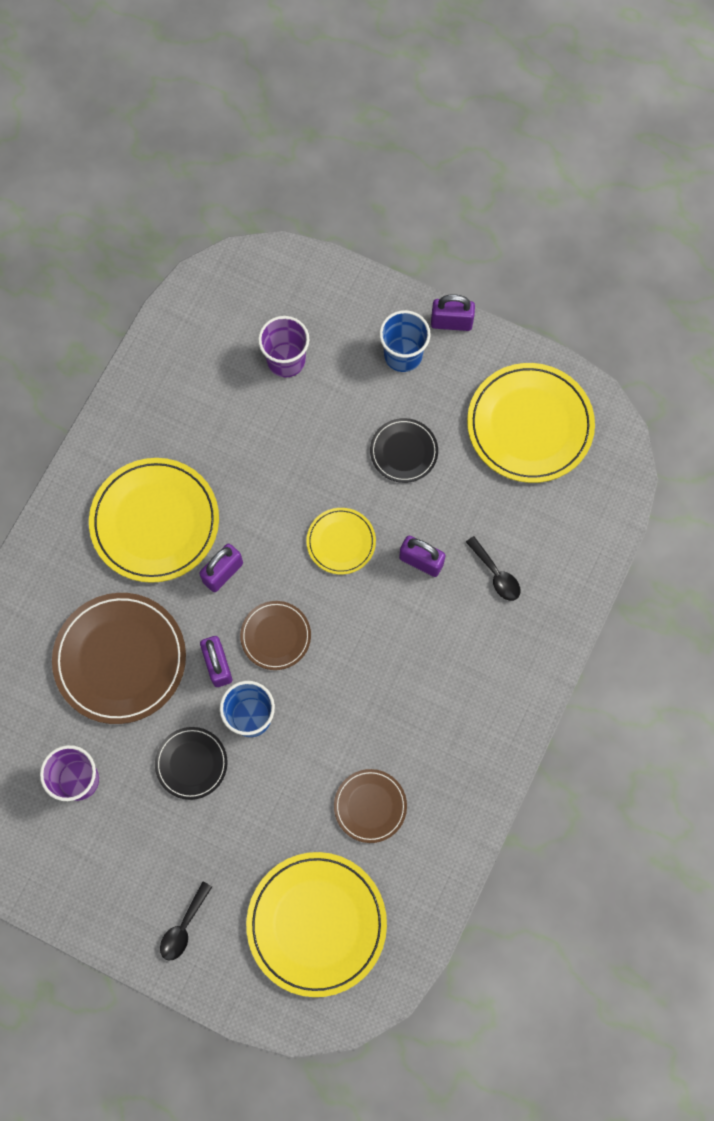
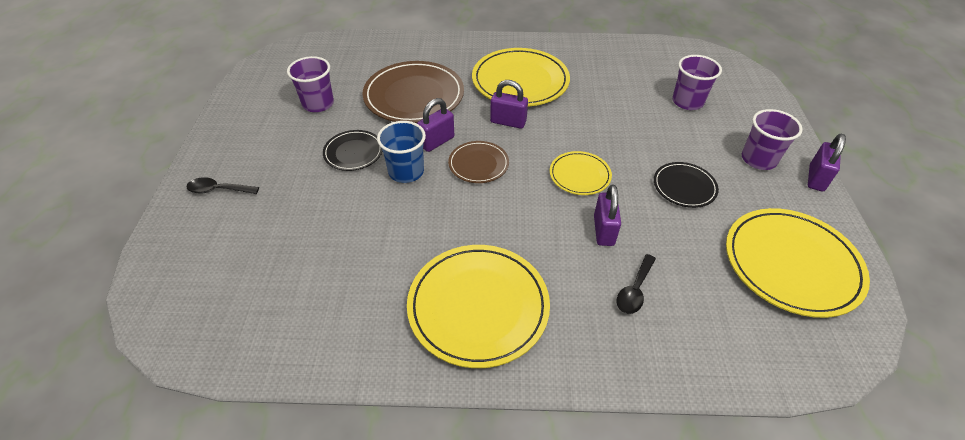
camera: 65 degrees right, 25 degrees down
yellow plate [246,852,387,997] -> yellow plate moved to [407,245,550,368]
brown plate [334,769,407,843] -> none
blue cup [379,310,431,372] -> purple cup [742,109,803,170]
purple padlock [431,294,475,331] -> purple padlock turned 45 degrees clockwise [808,134,846,192]

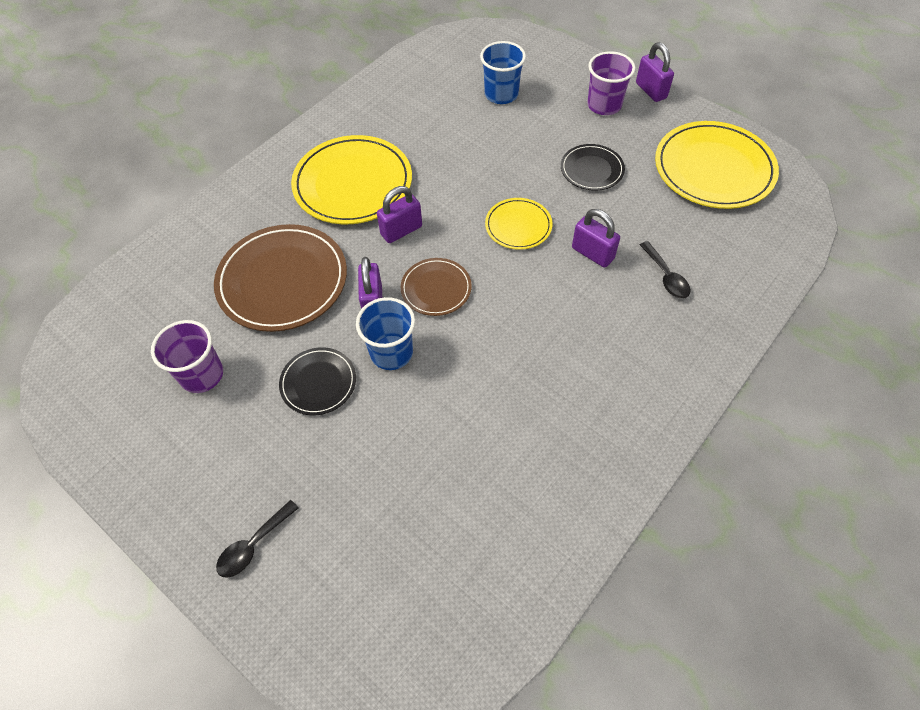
camera: 50 degrees left, 10 degrees up
yellow plate [407,245,550,368] -> none
purple cup [672,55,722,110] -> blue cup [480,41,526,104]

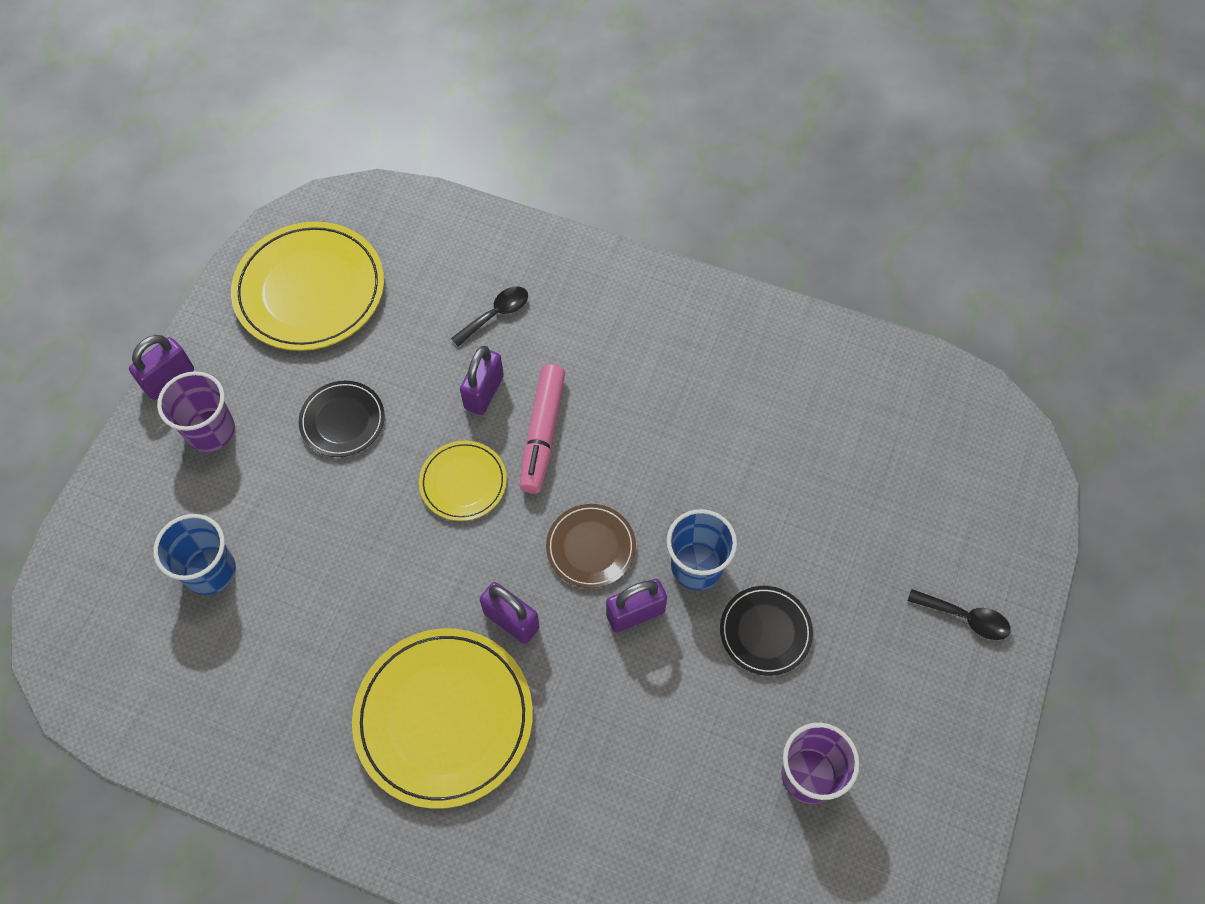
camera: 110 degrees left, 5 degrees up
brown plate [214,224,347,332] -> none
none -> pink marker [520,364,565,494]

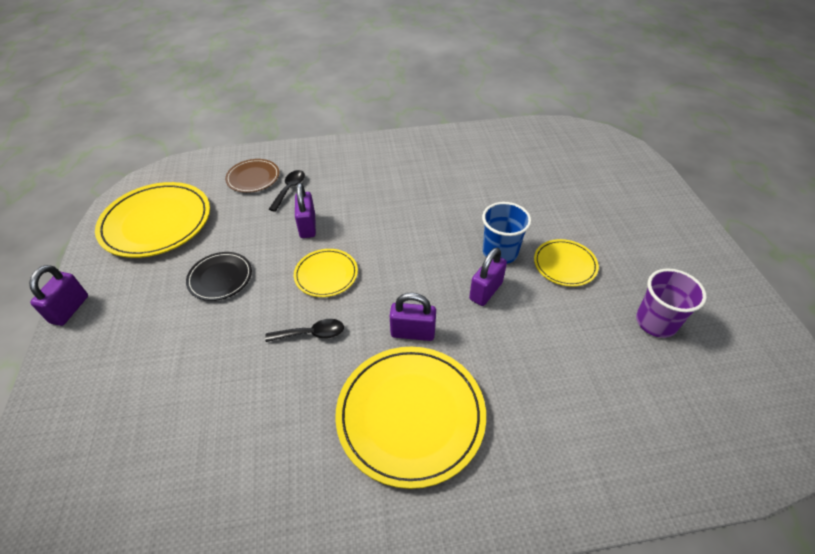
camera: 30 degrees left, 15 degrees down
blue cup [153,514,236,595] -> none
purple cup [157,371,235,452] -> none
pink marker [520,364,565,494] -> none
brown plate [546,504,636,588] -> brown plate moved to [225,159,279,193]
black plate [720,586,813,676] -> yellow plate [534,239,599,287]
black spoon [908,589,1011,640] -> black spoon moved to [265,319,344,342]

